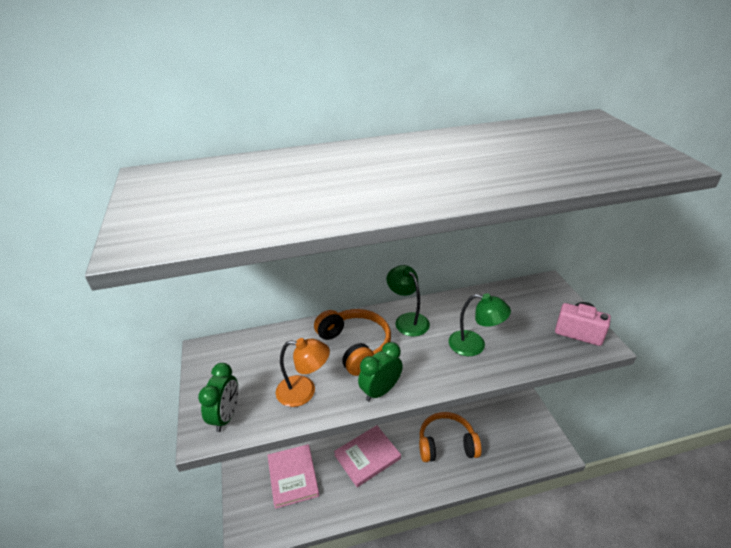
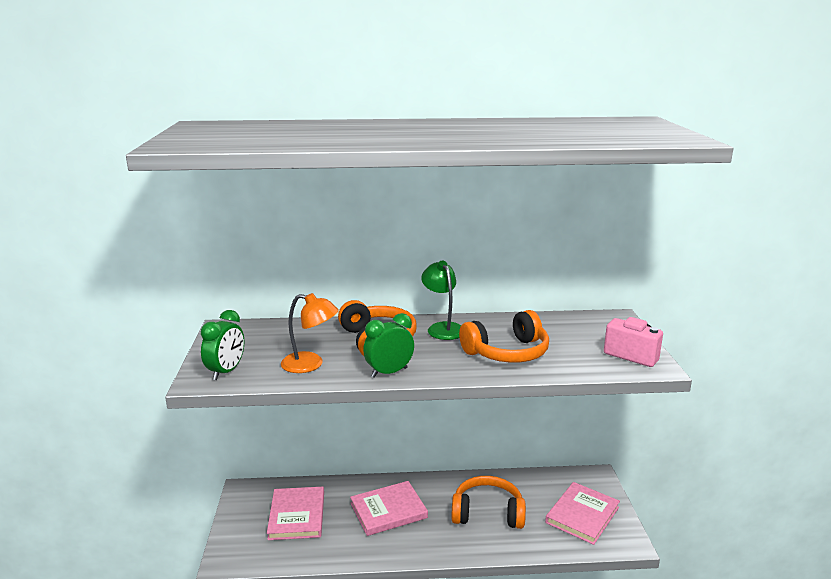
camera: 10 degrees right, 15 degrees down
green lamp [449,293,511,356] -> orange headphones [459,310,549,363]
none -> pink book [545,482,620,545]

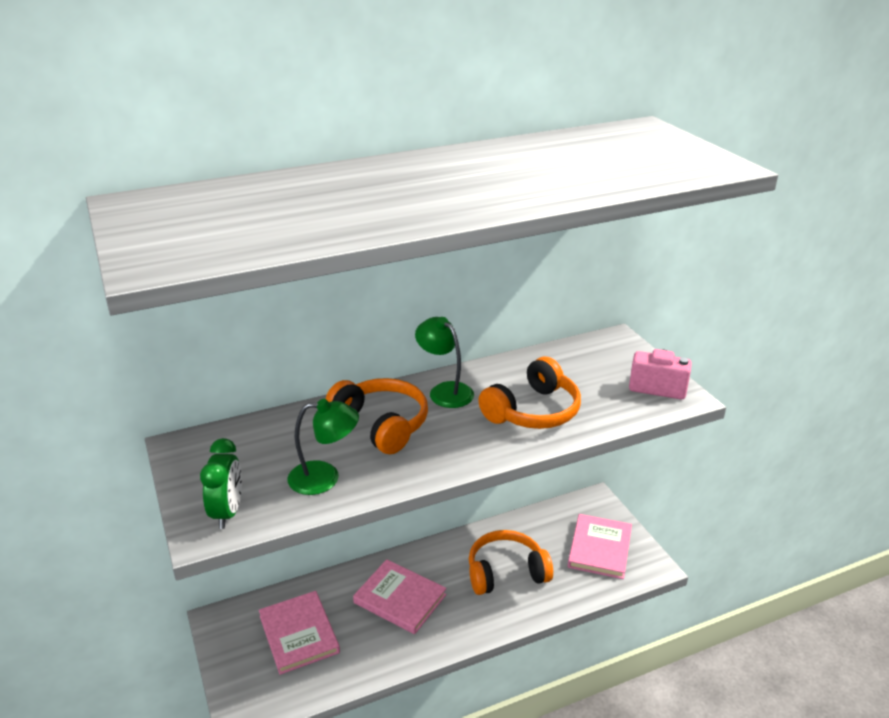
camera: 20 degrees left, 10 degrees up
orange lamp [281,293,339,373] -> green lamp [287,399,359,495]
pink book [350,481,428,536] -> pink book turned 75 degrees clockwise [353,559,446,634]
green clock [363,313,414,378] -> none

